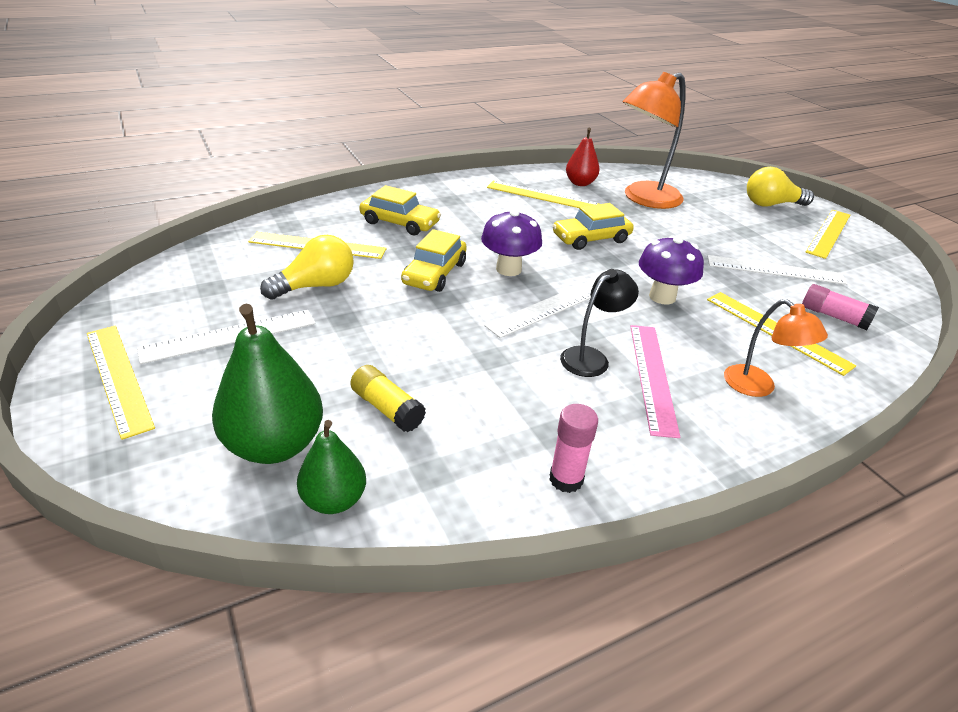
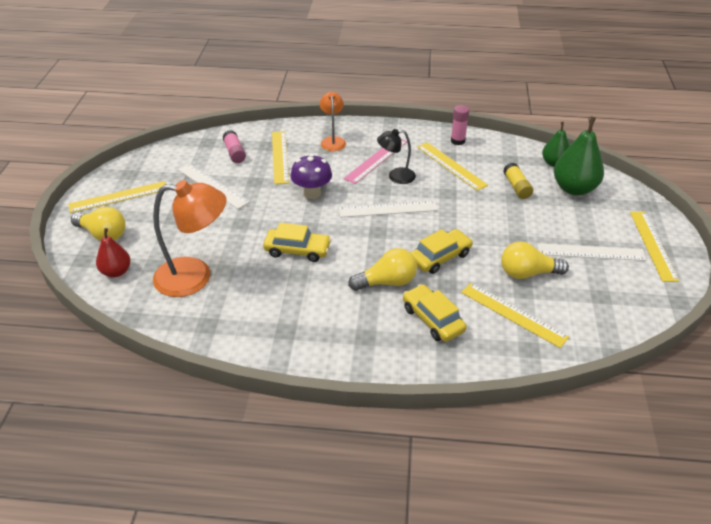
camera: 145 degrees left, 5 degrees up
purple mushroom [481,210,542,276] -> none
yellow ruler [487,181,599,208] -> yellow ruler moved to [417,142,488,191]
red pear [566,128,600,186] -> red pear moved to [96,228,131,278]
none -> yellow light bulb [348,248,417,291]

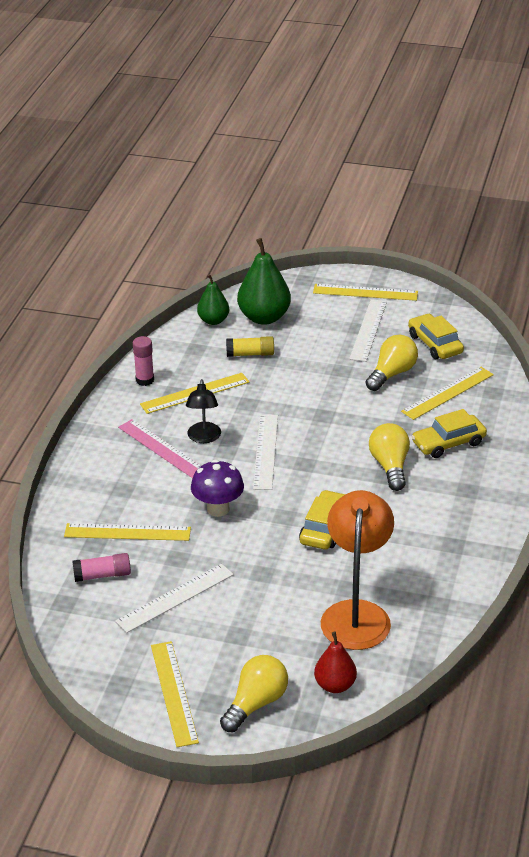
camera: 80 degrees left, 5 degrees down
orange lamp [319,92,346,151] -> none
yellow car [411,229,473,274] -> yellow car moved to [408,314,464,359]
yellow light bulb [501,241,569,279] -> yellow light bulb turned 150 degrees counterclockwise [366,335,418,391]

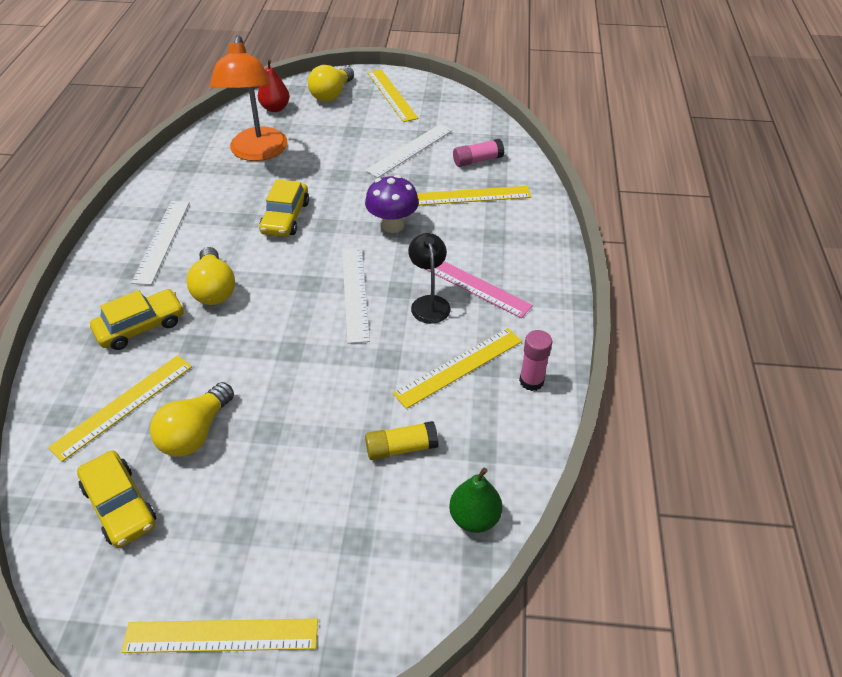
camera: 170 degrees right, 10 degrees up
green pear [237,238,291,325] -> none
white ruler [349,299,387,362] -> white ruler moved to [131,201,190,285]

